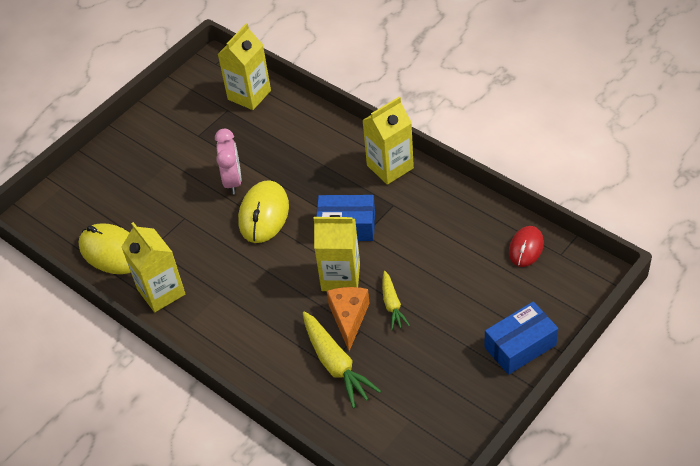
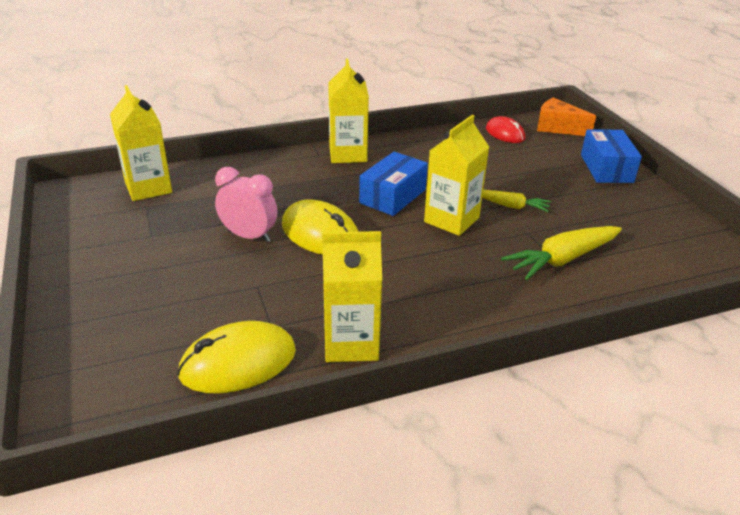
camera: 65 degrees left, 15 degrees down
yellow carrot [303,311,381,409] -> yellow carrot turned 150 degrees clockwise [501,226,622,280]
orange cheese [327,287,370,351] -> orange cheese moved to [537,98,596,136]

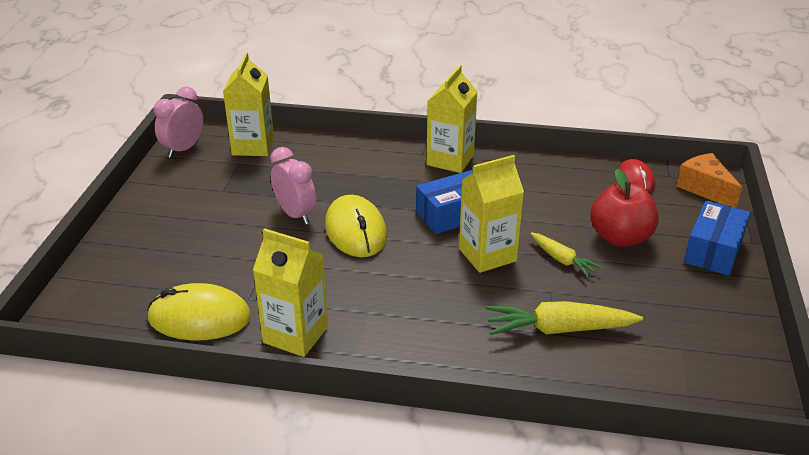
camera: 30 degrees right, 0 degrees up
none -> pink clock [154,87,203,158]
none -> red apple [590,168,659,247]

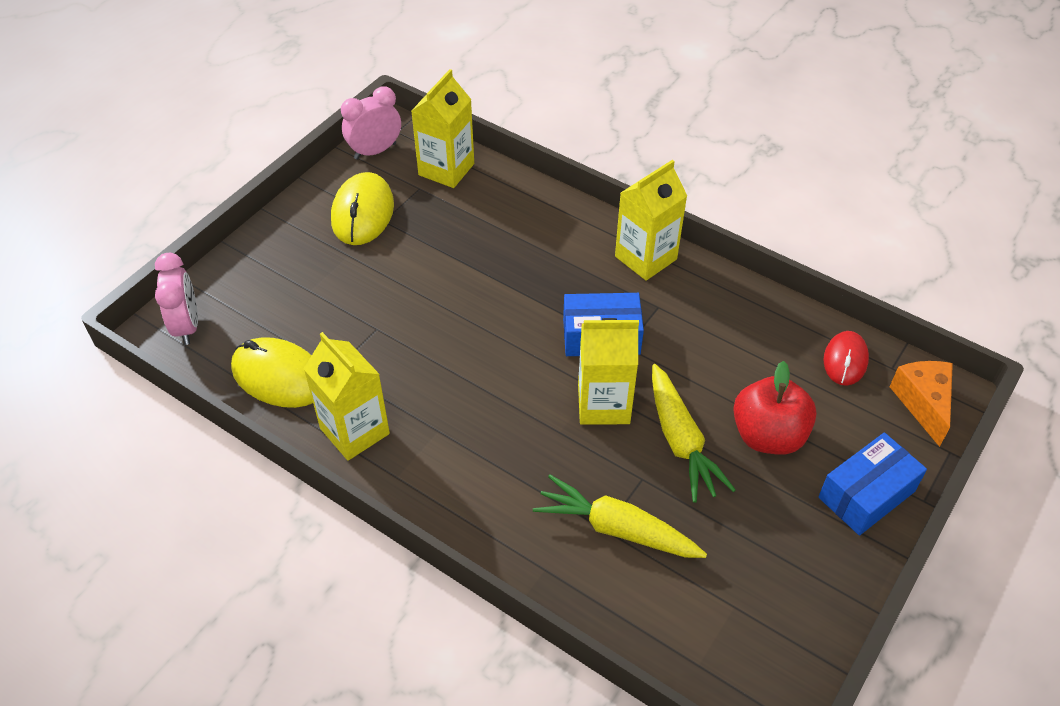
camera: 25 degrees right, 15 degrees up
pink clock [270,147,317,225] -> pink clock moved to [155,253,198,345]
yellow mouse [325,195,387,257] -> yellow mouse moved to [331,172,394,245]
yellow carrot [530,232,602,277] -> yellow carrot [652,364,736,503], size x1.67

